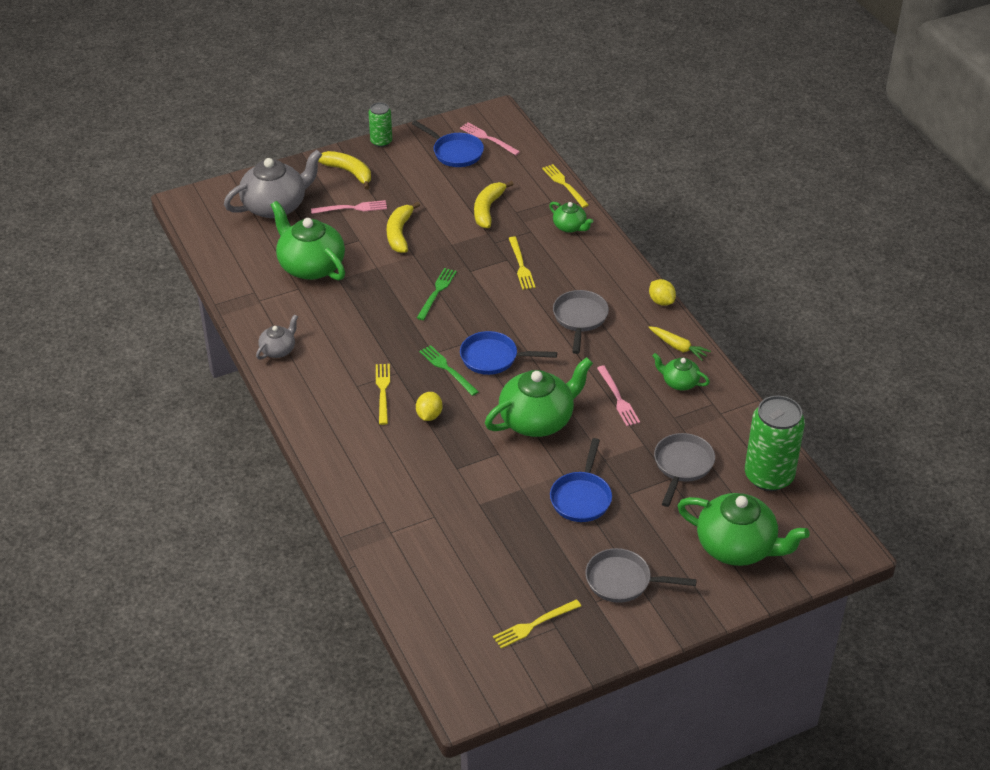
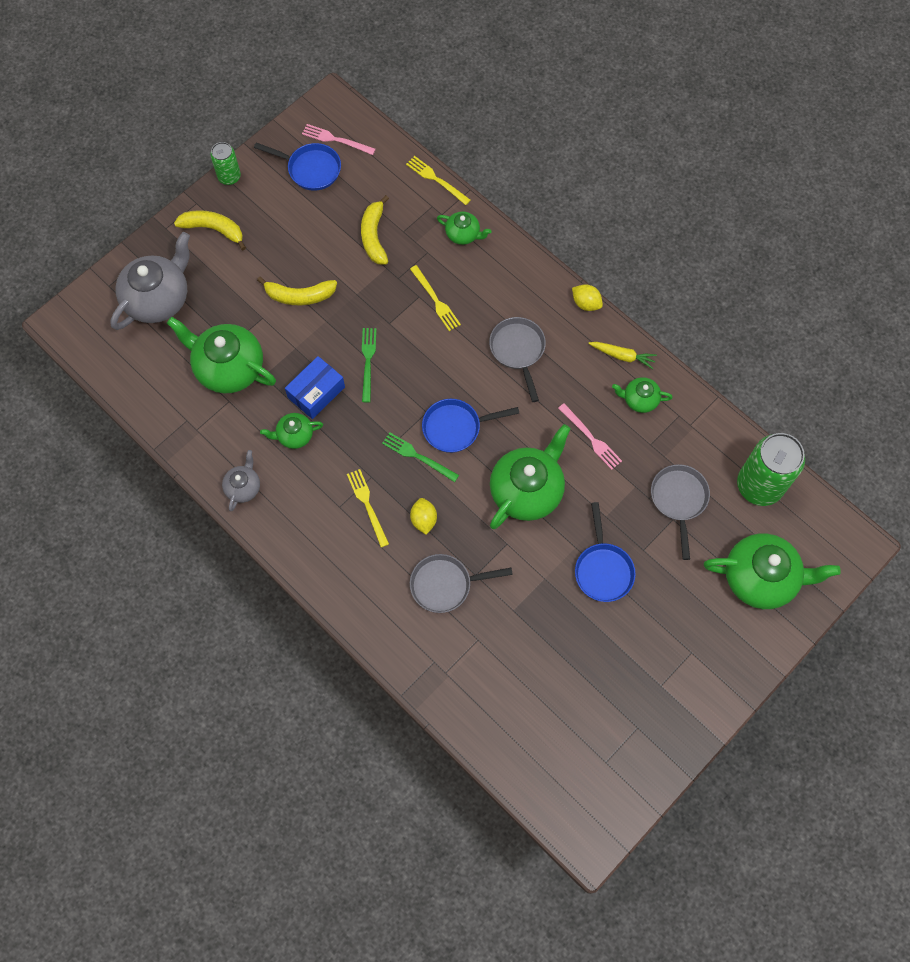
camera: 20 degrees left, 25 degrees up
pink fork [311,200,387,214] -> none
yellow banana [387,202,420,253] -> yellow banana turned 75 degrees counterclockwise [257,277,337,305]
yellow fork [493,599,581,648] -> none
grey pan [585,548,697,603] -> grey pan moved to [410,554,513,613]
none -> green teapot [260,413,323,449]
none -> blue box [285,356,345,419]

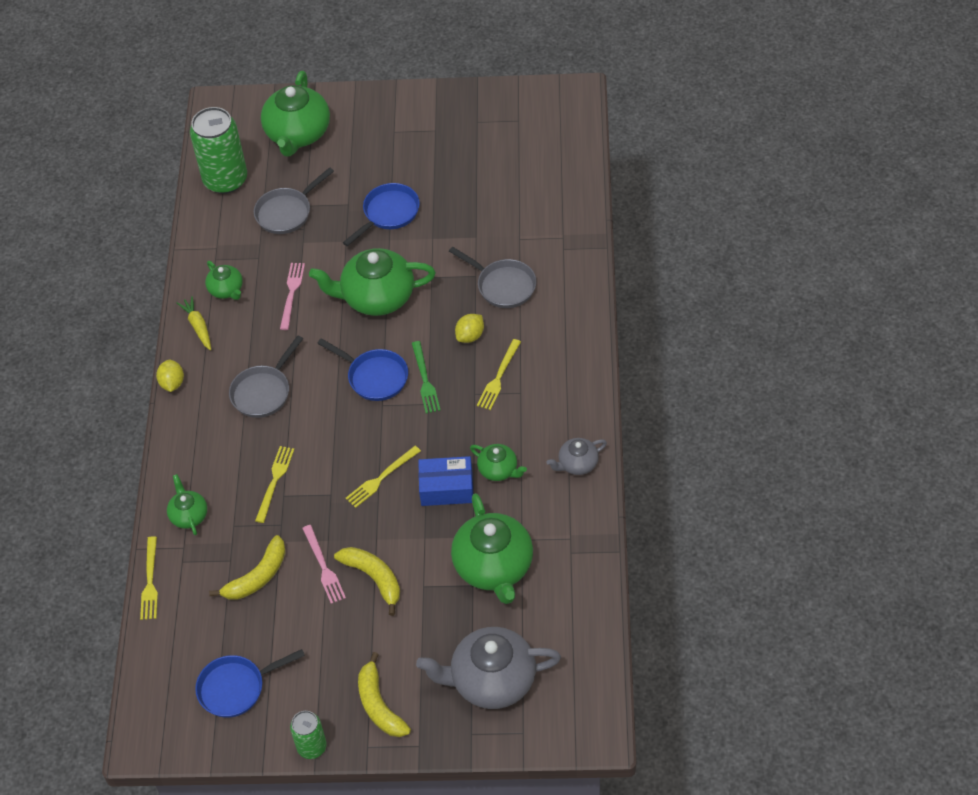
camera: 130 degrees left, 15 degrees down
blue pan [254,142,341,191] -> blue pan turned 90 degrees counterclockwise [195,649,305,718]
pink fork [302,124,376,155] -> pink fork moved to [302,525,346,604]
green fork [362,328,376,403] -> yellow fork [345,446,421,508]
green teapot [704,534,841,609] -> green teapot turned 135 degrees counterclockwise [261,71,330,157]

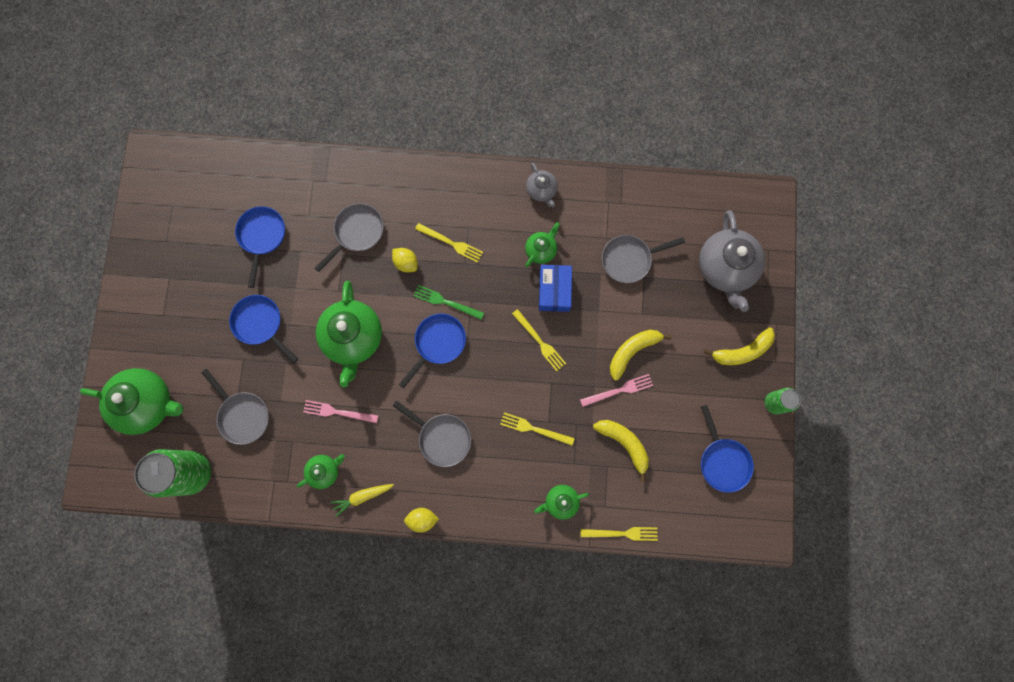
camera: 90 degrees left, 25 degrees up
green fork [412,341,441,413] -> green fork turned 150 degrees counterclockwise [413,285,484,320]
green teapot [451,493,533,604] -> grey pan [602,235,685,283]
none -> blue pan [235,206,285,288]

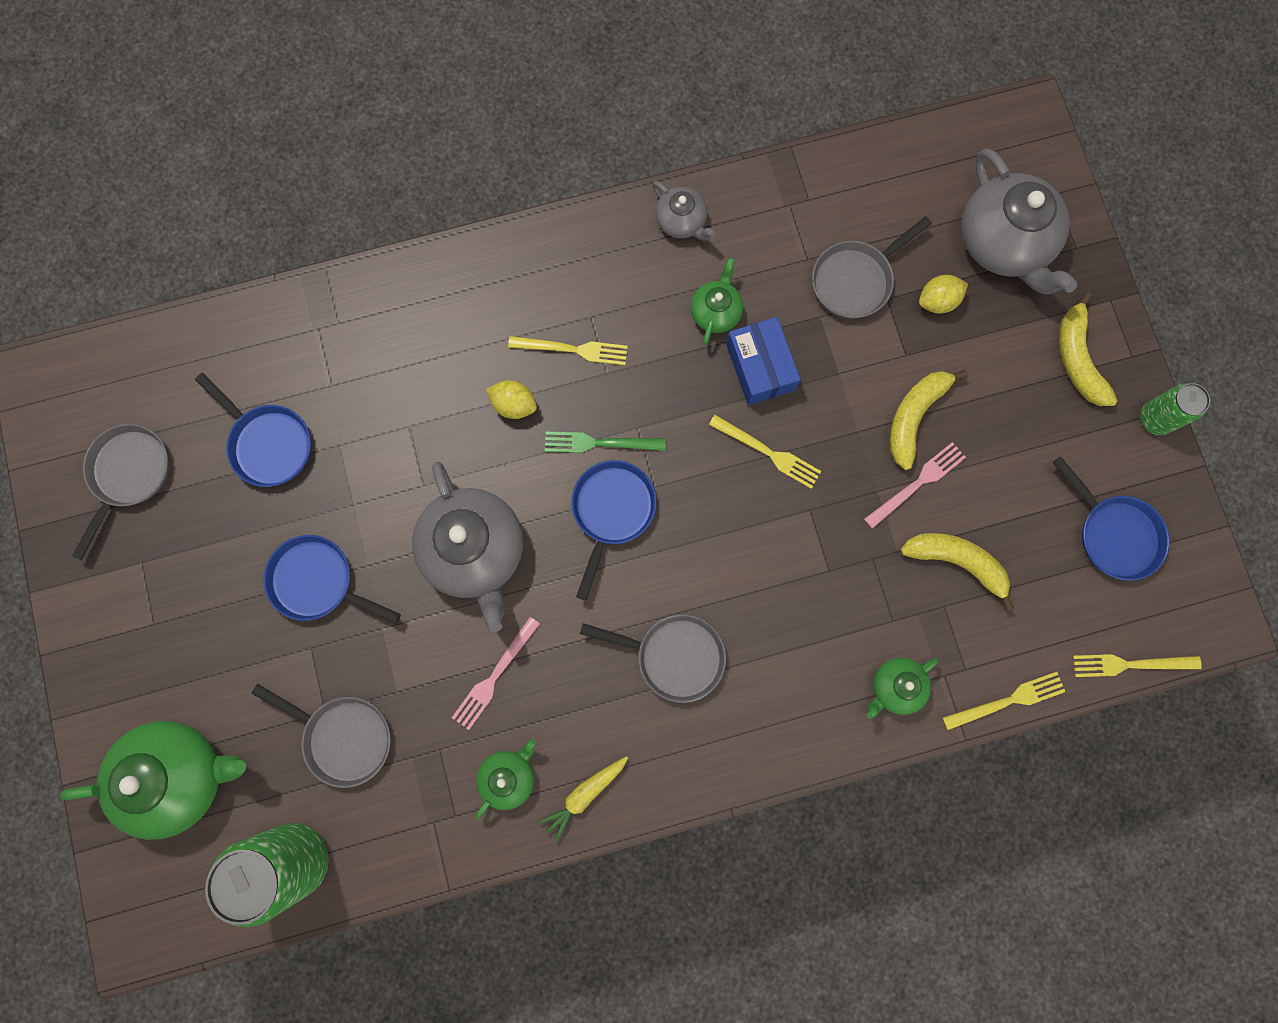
camera: 20 degrees left, 0 degrees up
blue pan [235,206,285,288] -> blue pan turned 150 degrees clockwise [195,373,311,487]
pink fork [303,400,378,423] -> pink fork turned 45 degrees counterclockwise [452,617,540,730]
grey pan [315,203,384,272] -> grey pan moved to [72,424,169,560]
green teapot [316,281,382,387] -> grey teapot [412,462,523,632]
yellow lemon [404,508,439,533] -> yellow lemon moved to [919,275,968,314]
yellow fork [500,412,575,446] -> yellow fork moved to [1073,654,1202,677]
yellow banana [704,328,775,365] -> yellow banana turned 120 degrees clockwise [1059,292,1118,406]

